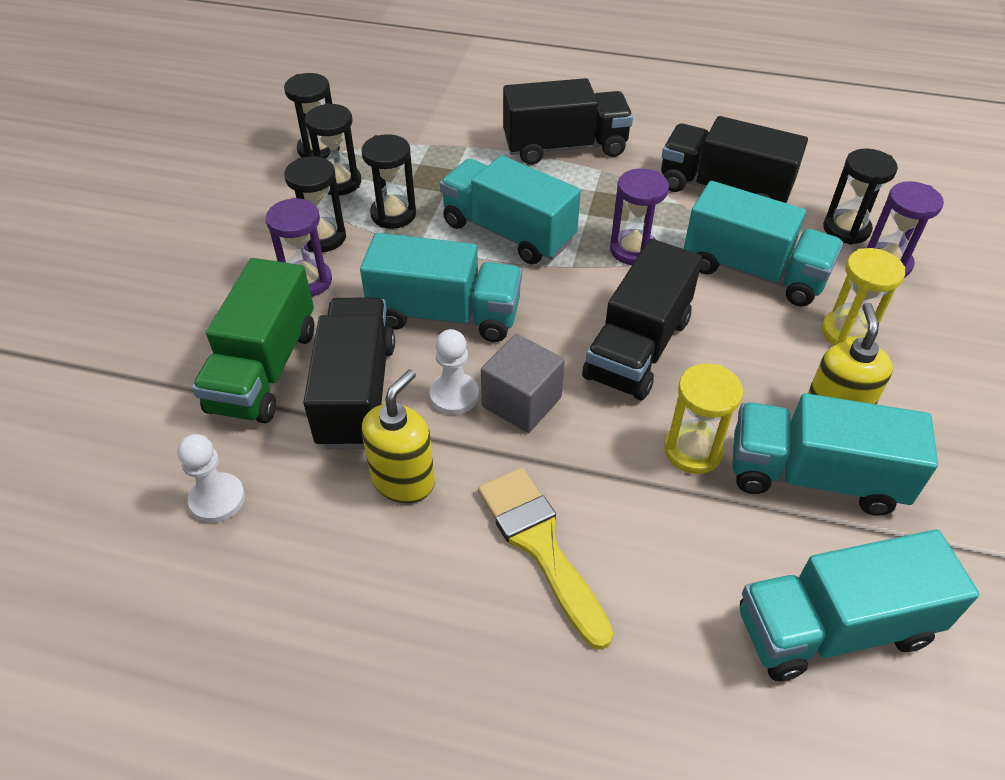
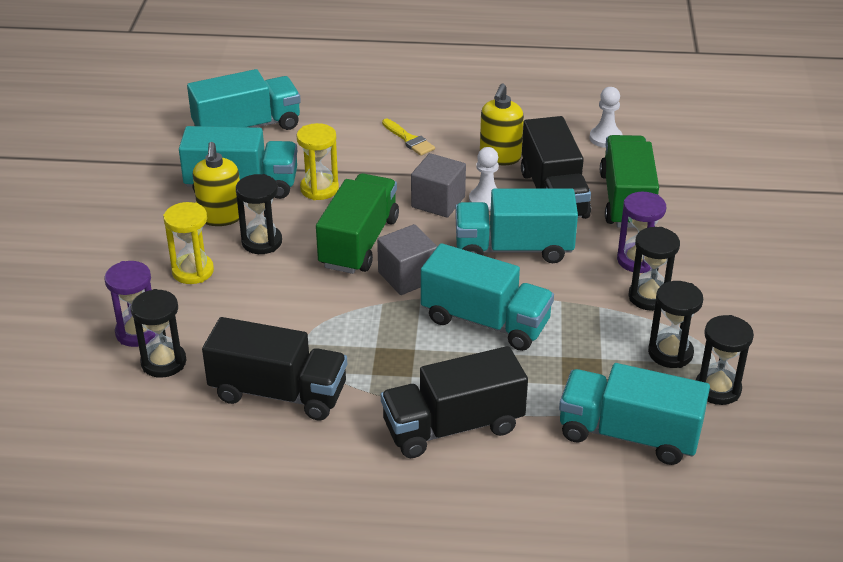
camera: 170 degrees right, 10 degrees down
black hourglass [361,134,416,229] -> black hourglass moved to [236,174,282,254]
yellow brush [478,468,613,650] -> yellow brush [382,118,435,156], size x0.60
black truck [582,239,702,400] -> green truck [316,173,399,274]
purple hourglass [610,168,669,265] -> none
turquoise truck [684,181,843,306] -> turquoise truck moved to [559,363,710,465]
none -> grey cube [377,224,438,295]

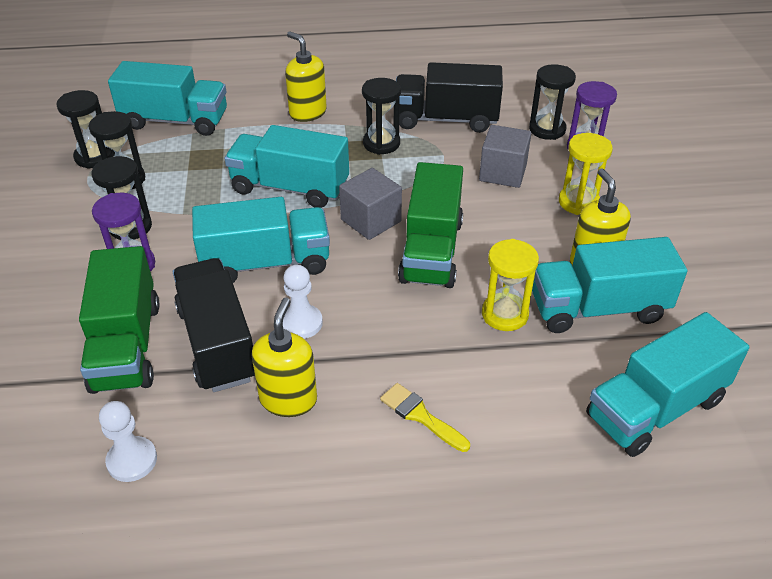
camera: 170 degrees right, 5 degrees up
black hourglass [236,174,282,254] -> black hourglass moved to [362,78,401,155]
black truck [381,346,528,458] -> yellow soap dispenser [285,31,327,122]
grey cube [411,153,466,218] -> grey cube moved to [479,125,531,188]

